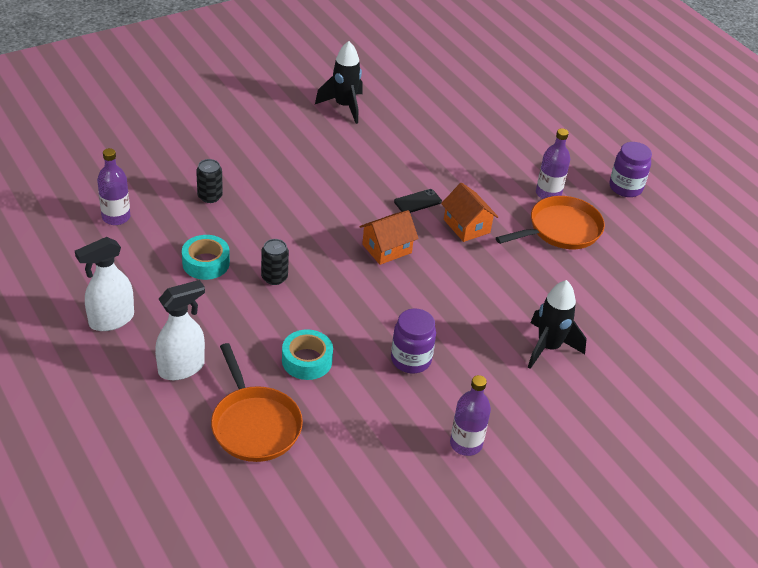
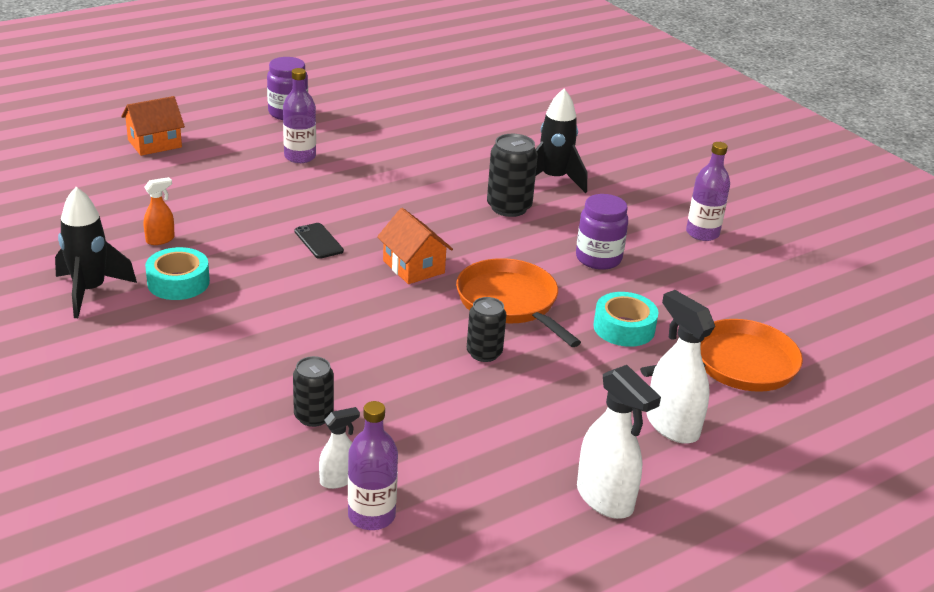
camera: 90 degrees left, 10 degrees down
turquoise tape [182,235,230,280] -> turquoise tape moved to [145,247,210,300]
orange house [441,182,498,242] -> orange house moved to [121,96,185,156]
orange pan [496,196,605,249] -> orange pan moved to [456,258,581,347]
none -> orange spray bottle [144,177,175,245]
none -> white spray bottle [319,407,360,489]
none -> black can [487,134,538,217]

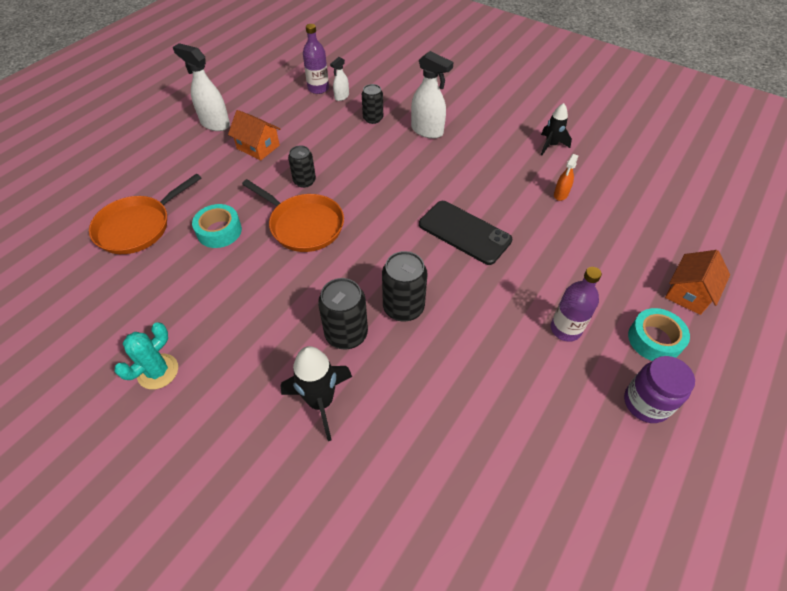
camera: 160 degrees right, 20 degrees up
black rocket [55,187,137,318] -> black rocket [541,103,572,155], size x0.66
turquoise tape [145,247,210,300] -> turquoise tape moved to [628,308,690,361]
black phone [295,223,344,259] -> black phone [419,201,512,265], size x1.93
orange house [377,208,453,284] -> orange house moved to [228,110,280,161]
purple jar [576,194,628,270] -> none
white spray bottle [647,290,715,444] -> white spray bottle moved to [411,51,454,139]
purple bottle [686,142,730,241] -> turquoise cactus [114,322,178,389]
none -> black can [382,251,427,322]

